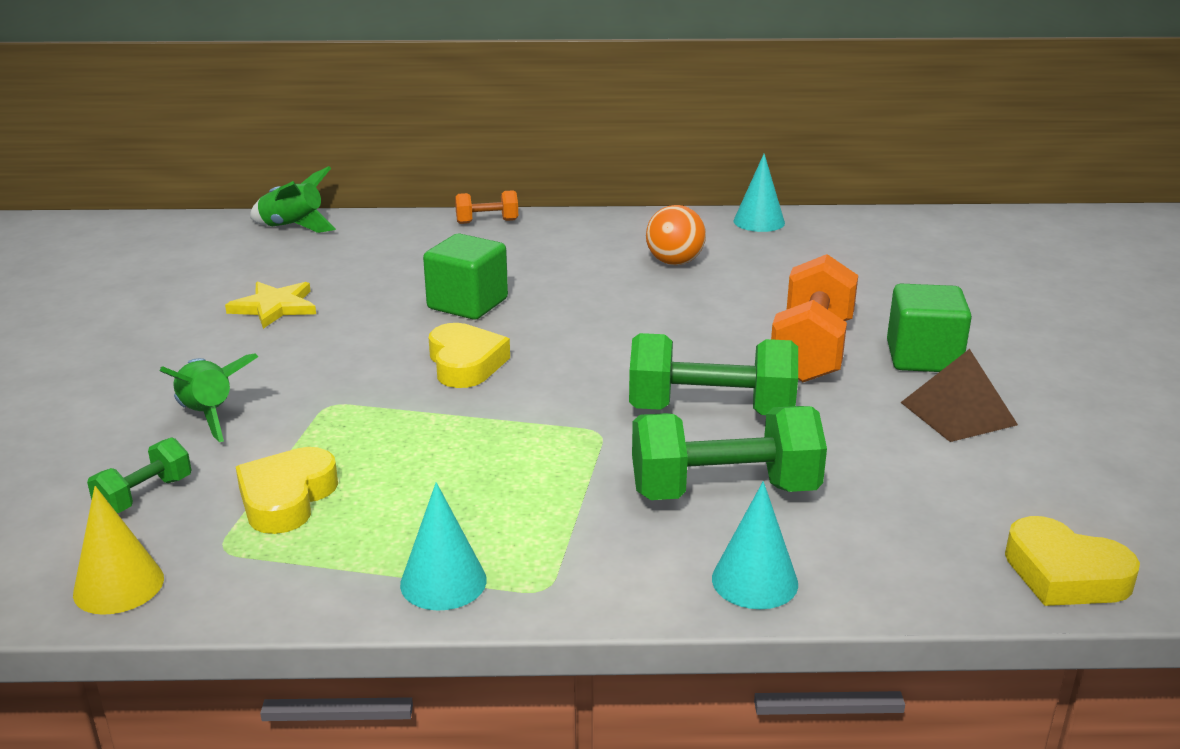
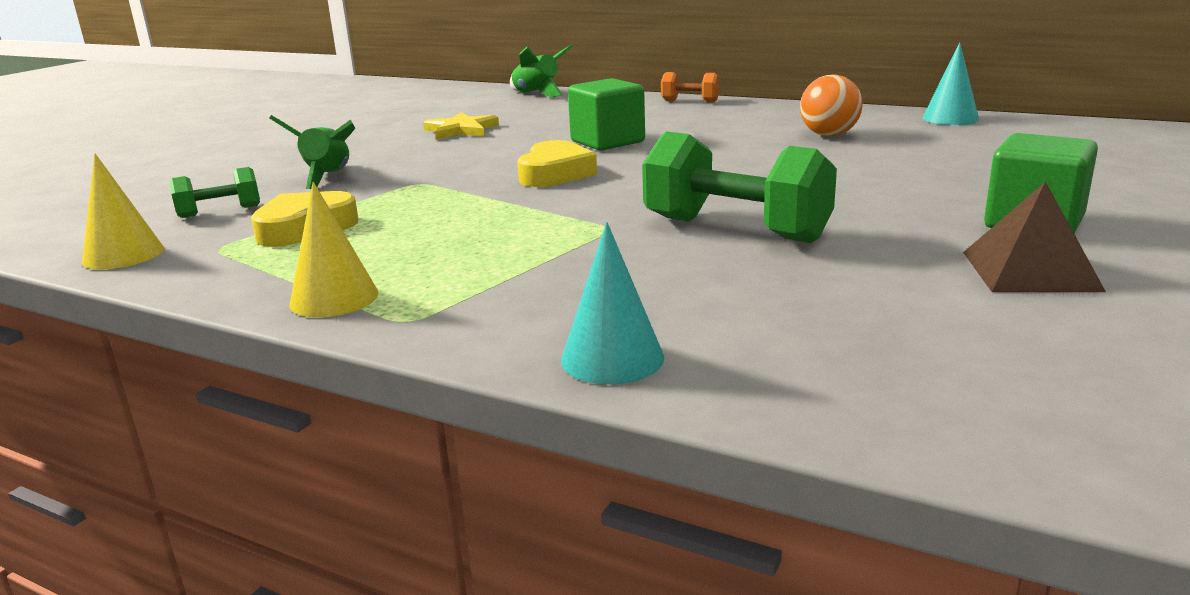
camera: 30 degrees right, 5 degrees down
turquoise cone [400,482,487,611] -> yellow cone [289,182,379,317]
green dumbbell [632,406,827,500] -> none
orange dumbbell [771,254,858,382] -> none
yellow heart [1005,516,1140,606] -> none

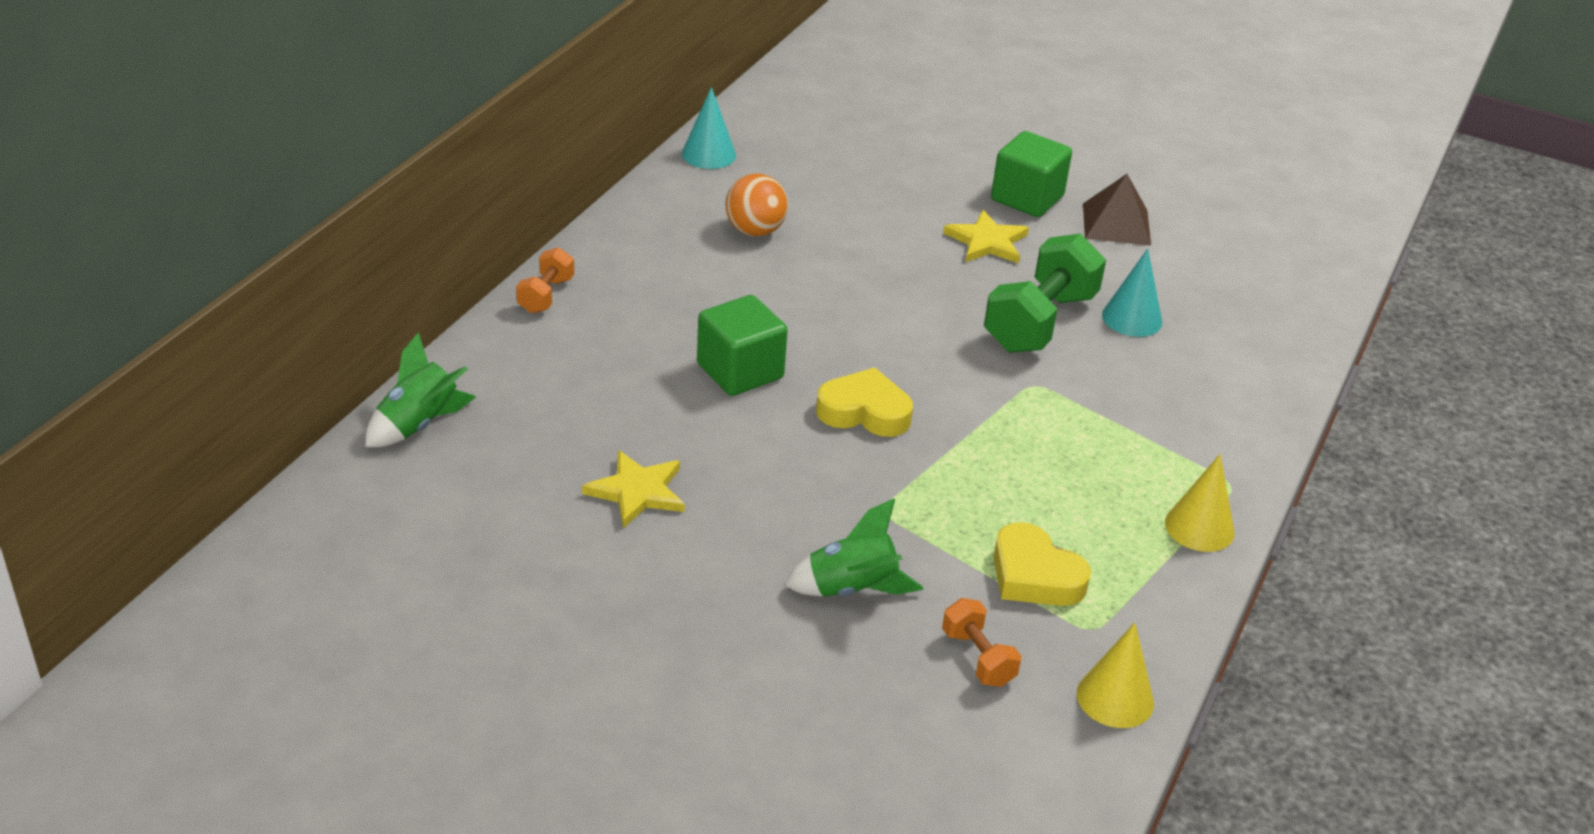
camera: 95 degrees left, 15 degrees up
green dumbbell [169,167,260,218] -> orange dumbbell [942,598,1022,687]
turquoise cone [561,222,664,384] -> turquoise cone moved to [1102,249,1162,337]
none -> yellow star [943,210,1029,263]

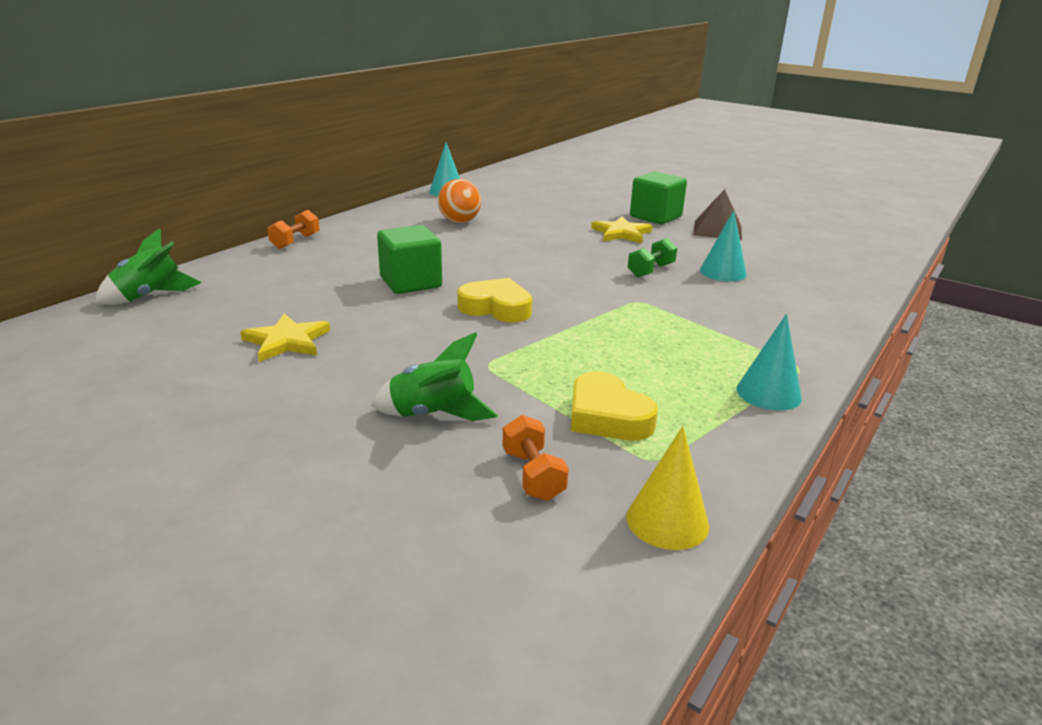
camera: 10 degrees right, 10 degrees down
green dumbbell [984,233,1106,353] -> green dumbbell [628,238,677,277], size x0.51
yellow cone [1165,454,1235,552] -> turquoise cone [736,314,802,411]

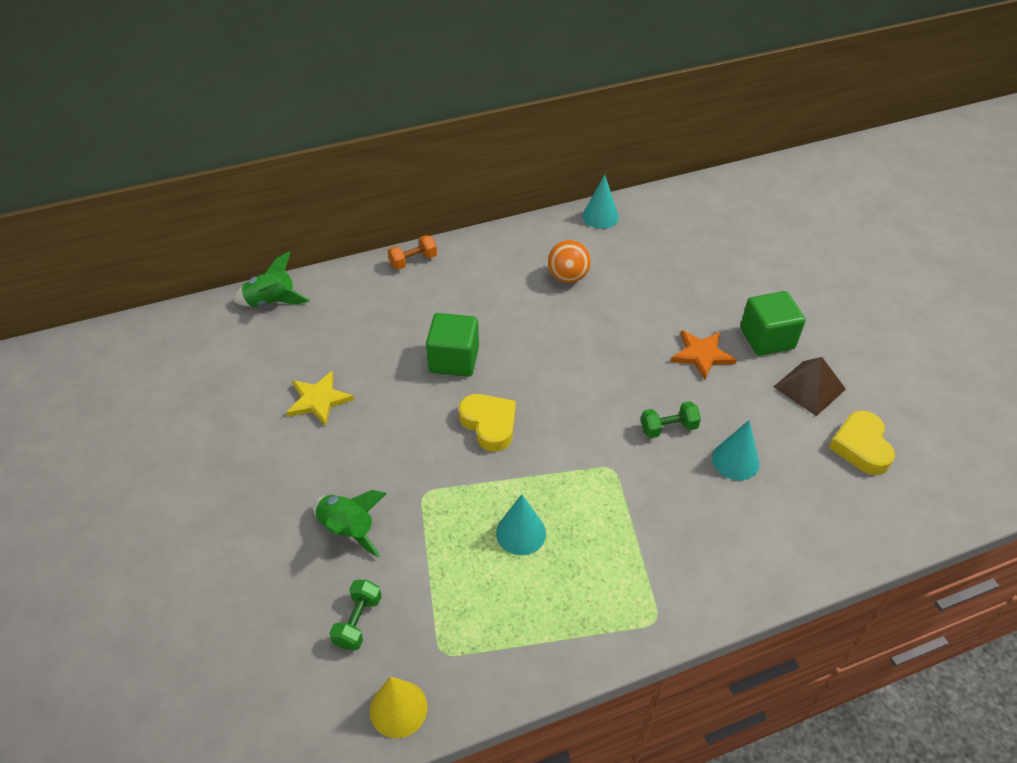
camera: 35 degrees right, 20 degrees up
orange dumbbell [503,415,569,501] -> green dumbbell [329,580,382,650]
yellow heart [571,371,658,440] -> yellow heart moved to [829,411,895,475]
yellow star [591,216,653,243] -> orange star [671,330,737,380]
turquoise cone [736,314,802,411] -> turquoise cone moved to [496,494,546,555]

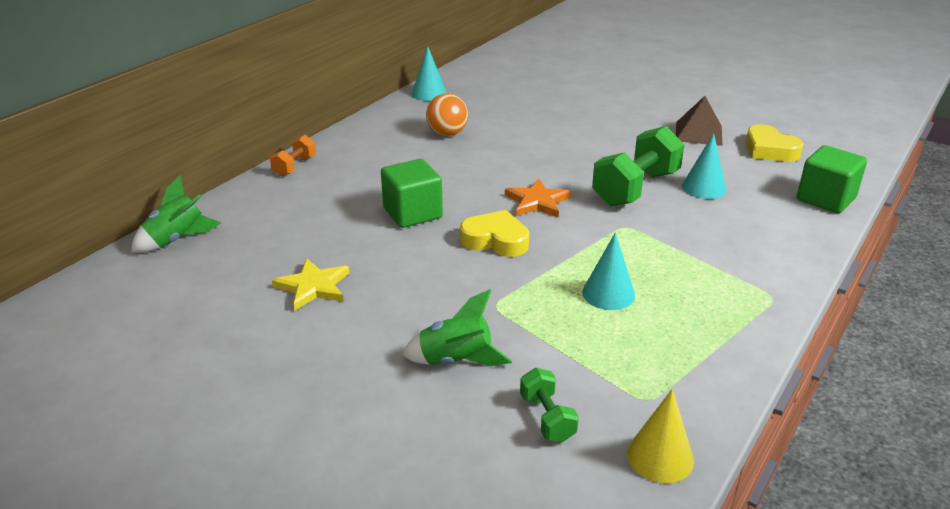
camera: 35 degrees left, 15 degrees down
green dumbbell [641,401,701,438] -> green dumbbell [592,126,684,206], size x1.96
orange star [671,330,737,380] -> orange star moved to [505,178,571,217]
green cube [740,291,806,356] -> green cube moved to [797,145,867,213]

